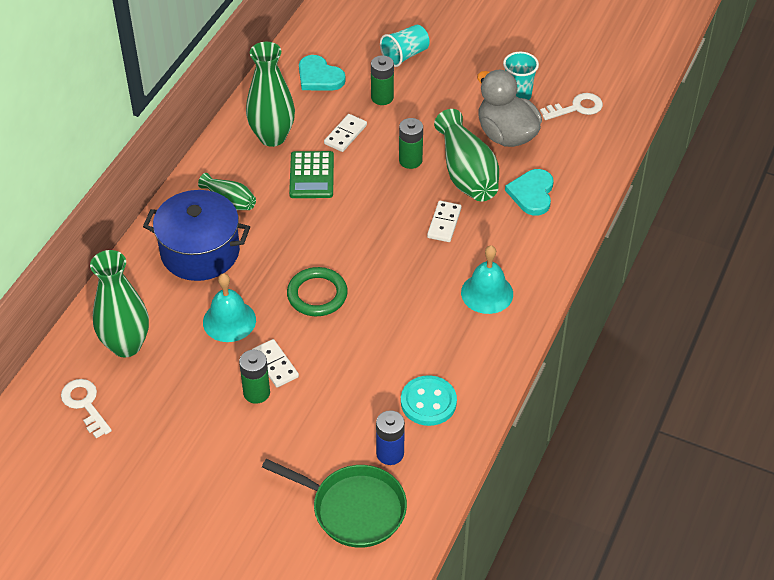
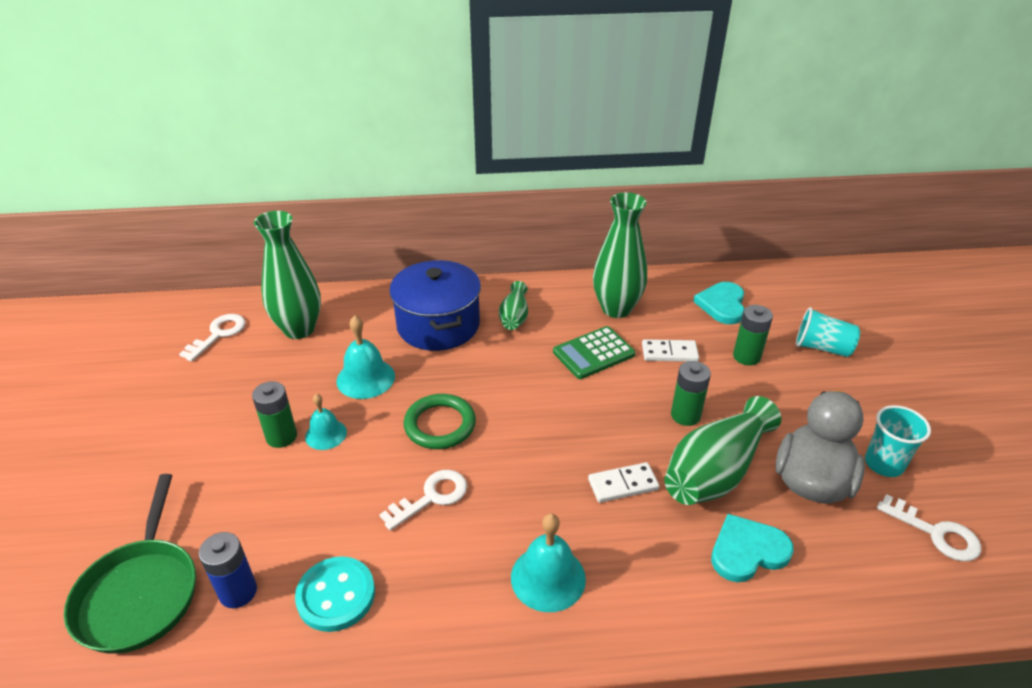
camera: 60 degrees right, 10 degrees down
white domino [252,339,299,387] -> turquoise bell [305,394,347,450]
none -> white key [379,470,467,531]

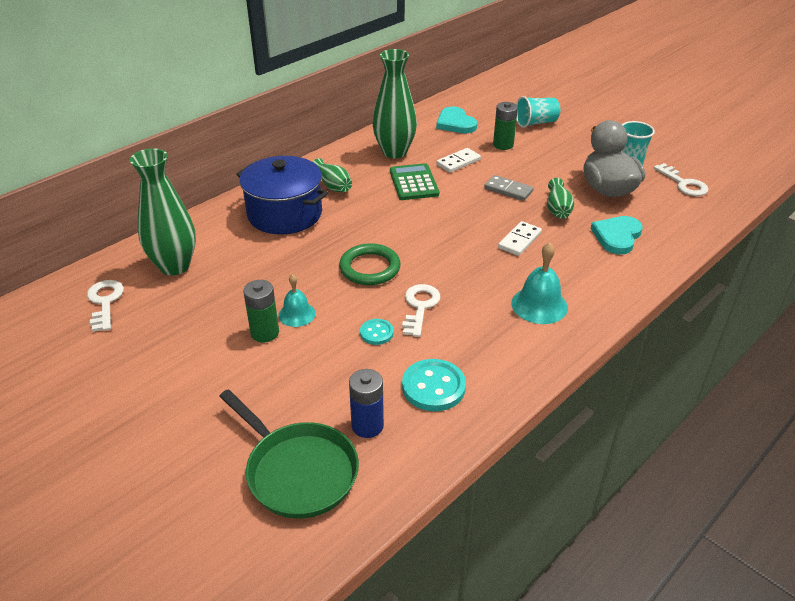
camera: 40 degrees left, 0 degrees up
turquoise bell [337,315,395,399] -> none
green calculator [553,326,635,379] -> green calculator turned 150 degrees clockwise [390,163,439,200]
green vase [664,396,781,505] -> green vase [547,178,574,219], size x0.54
green battery [671,361,711,426] -> grey domino [484,175,533,201]
white key [877,494,981,561] -> white key turned 60 degrees clockwise [654,163,709,196]
none -> turquoise button [360,319,394,345]

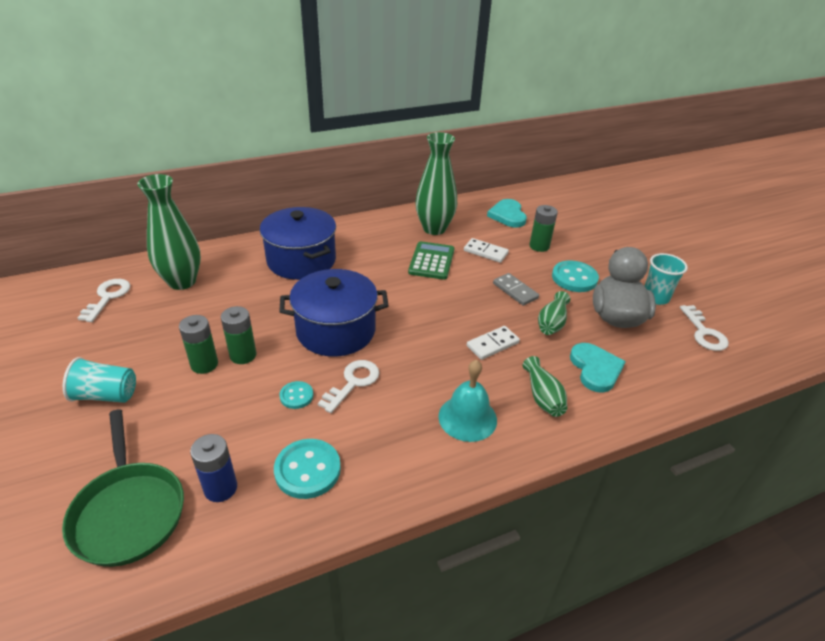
camera: 20 degrees right, 0 degrees up
turquoise bell [278,274,316,327] -> green battery [221,306,256,364]
green vase [313,158,352,192] -> green vase moved to [523,356,567,417]
green ring [339,243,401,285] -> blue pot [279,269,389,357]
white domino [436,148,481,173] -> white domino turned 45 degrees clockwise [464,238,509,263]
turquoise cup [516,96,560,128] -> turquoise cup moved to [63,357,136,403]
turquoise heart [591,216,643,254] -> turquoise heart turned 120 degrees clockwise [570,343,626,393]
none -> turquoise button [552,261,599,292]

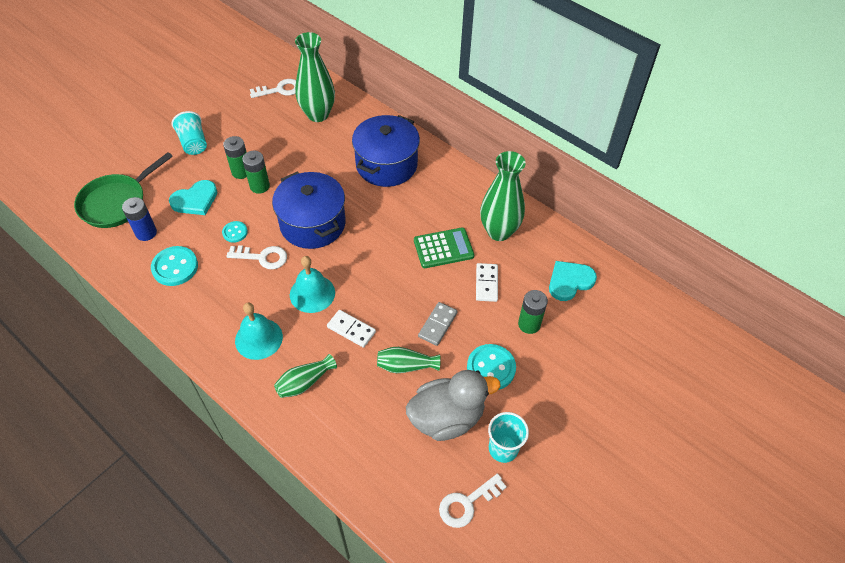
camera: 65 degrees right, 15 degrees up
turquoise heart [570,343,626,393] -> turquoise heart moved to [169,180,217,215]
none -> turquoise bell [290,256,335,313]

